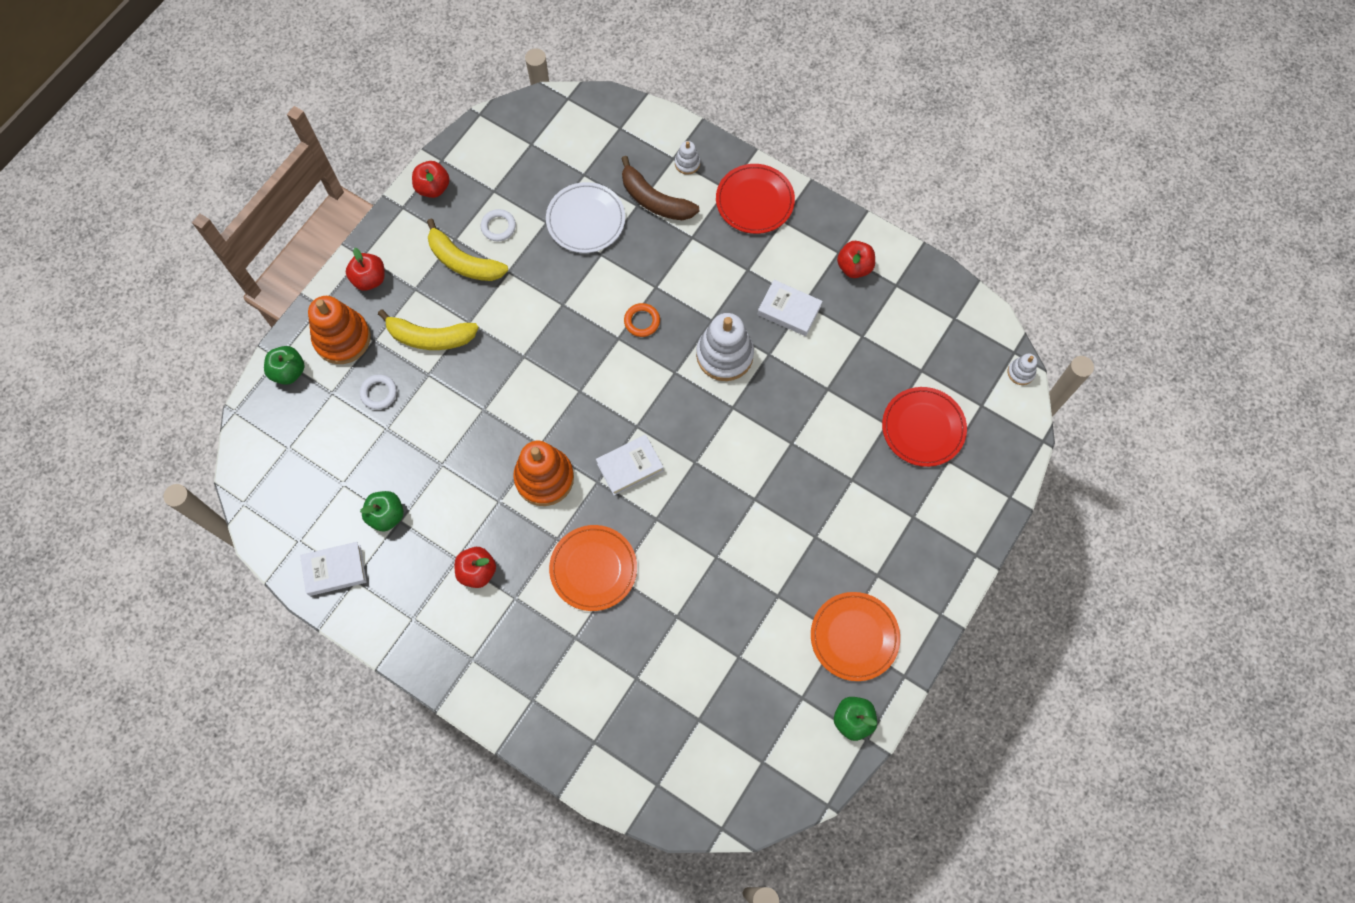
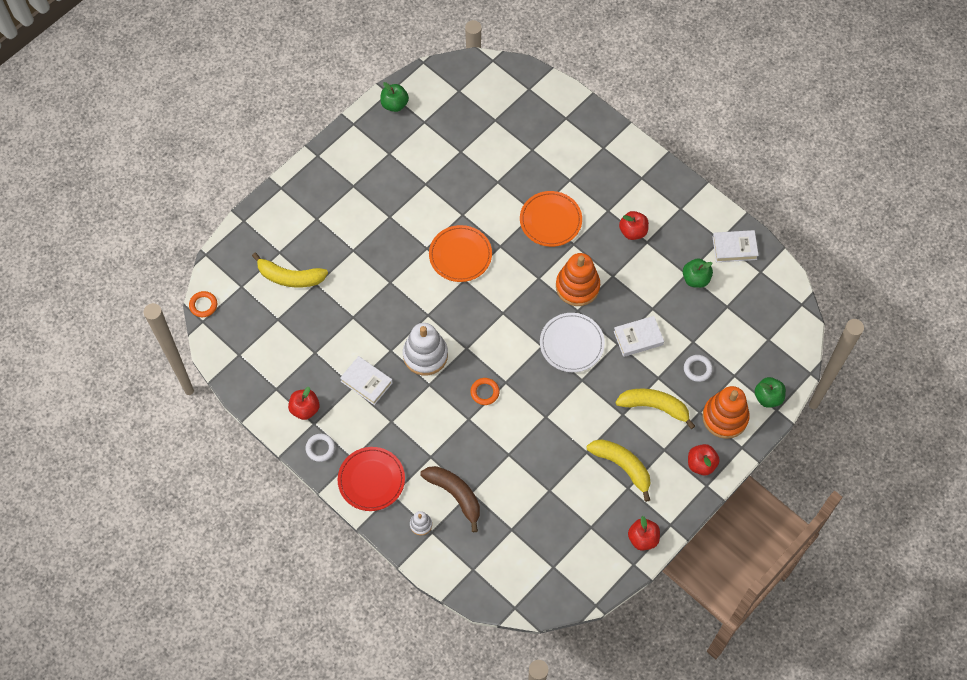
camera: 170 degrees left, 5 degrees down
white ring [481,209,516,241] -> white ring moved to [306,434,335,462]
white plate [546,182,625,253] -> white plate moved to [540,313,605,372]
white book [596,435,664,495] -> white book moved to [614,316,664,357]
orange plate [811,592,900,681] -> orange plate moved to [429,225,492,282]
red plate [882,387,967,467] -> yellow banana [252,253,328,288]
white stacking toy [1008,354,1037,385] -> orange ring [189,291,217,317]

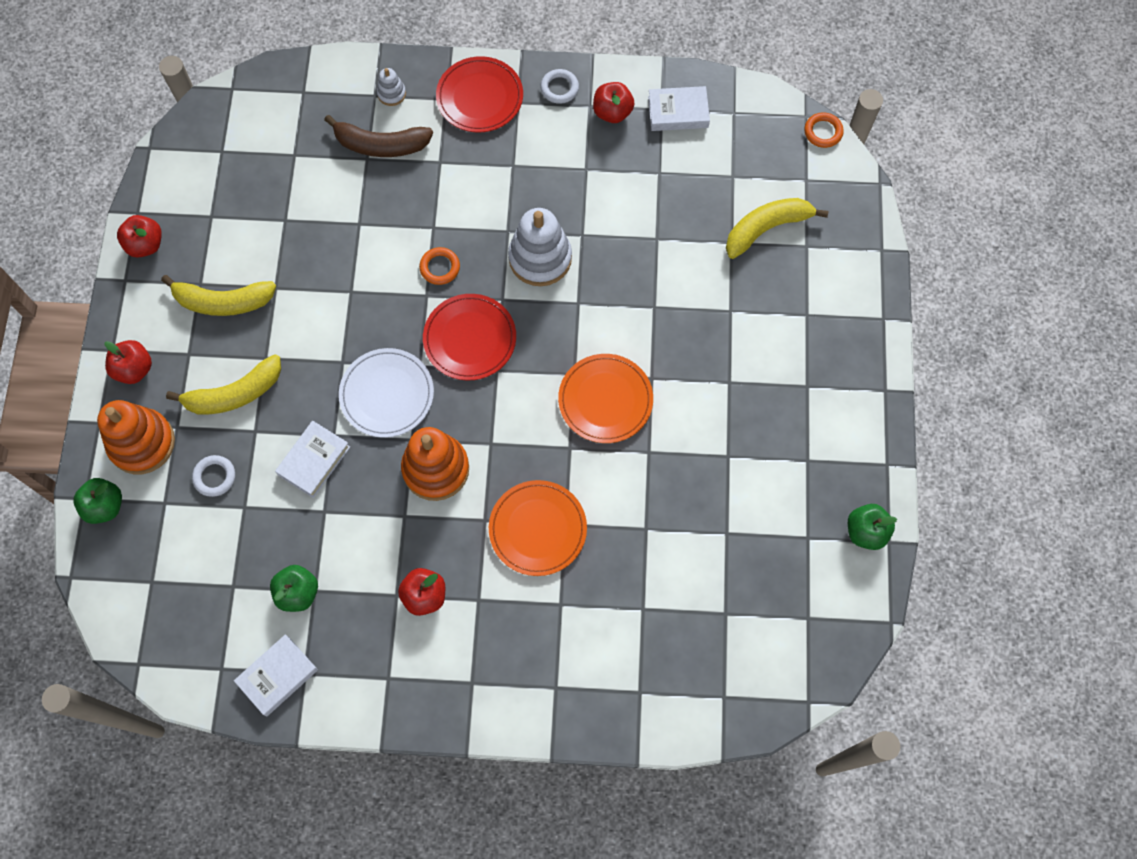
camera: 140 degrees right, 5 degrees up
white book [340,356,393,405] -> white book moved to [648,86,710,131]
none -> red plate [423,294,516,381]

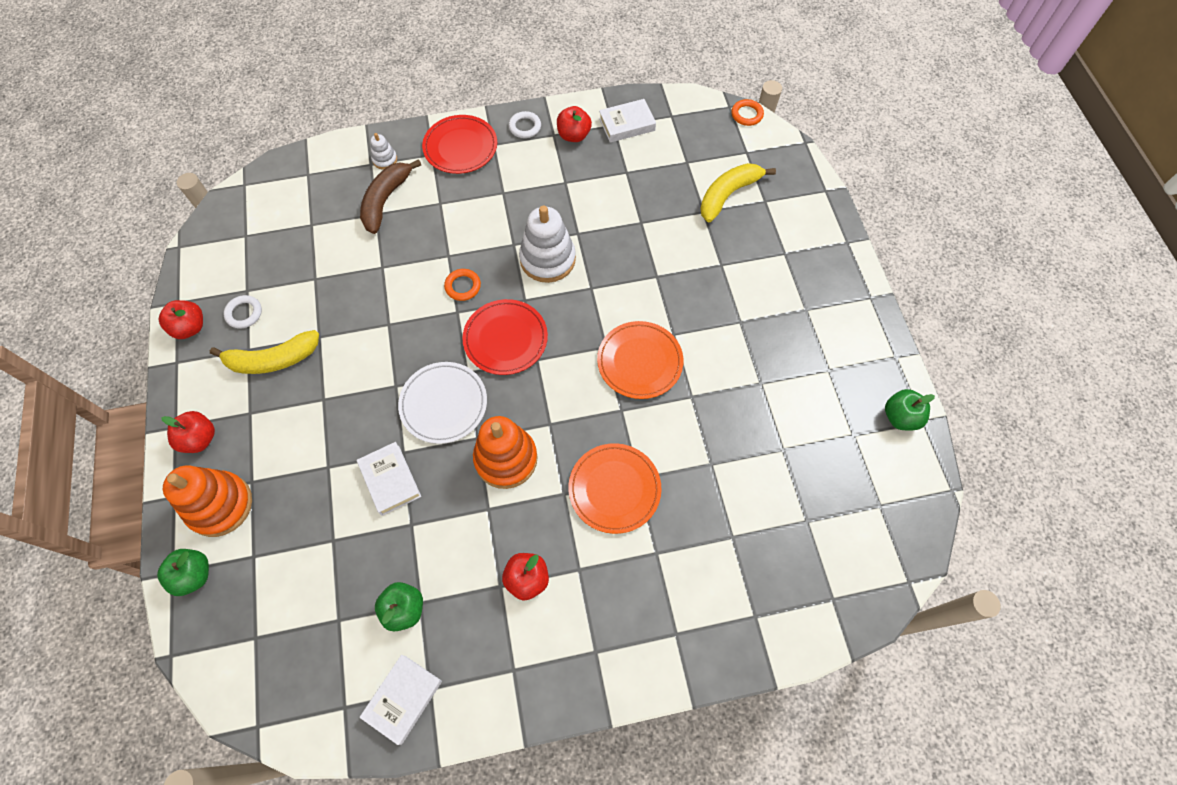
camera: 15 degrees left, 5 degrees down
yellow banana [166,354,281,414] -> none
white ring [192,455,235,497] -> white ring moved to [223,295,262,329]
white book [275,421,350,498] -> white book turned 45 degrees counterclockwise [357,442,421,516]
brown banana [324,115,433,157] -> brown banana turned 120 degrees clockwise [360,159,421,234]

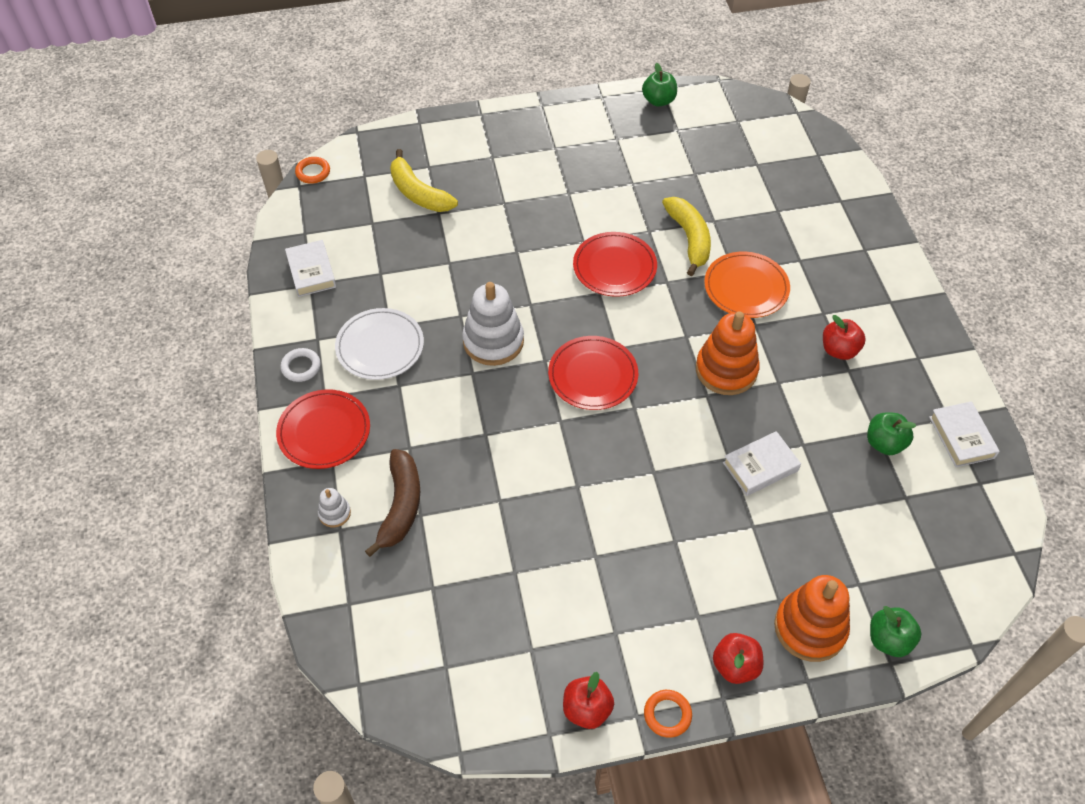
camera: 90 degrees left, 10 degrees down
yellow banana [210,330,319,374] -> yellow banana moved to [662,197,711,276]
white ring [223,295,262,329] -> none
white book [359,655,442,745] -> white book turned 45 degrees clockwise [929,401,1000,467]
brown banana [360,159,421,234] -> brown banana turned 105 degrees counterclockwise [365,449,420,557]
white plate [398,362,487,444] -> white plate moved to [335,308,424,380]
orange ring [444,269,481,301] -> orange ring moved to [644,690,692,738]
red apple [557,106,592,142] -> none
orange plate [597,321,684,399] -> red plate [573,232,657,297]

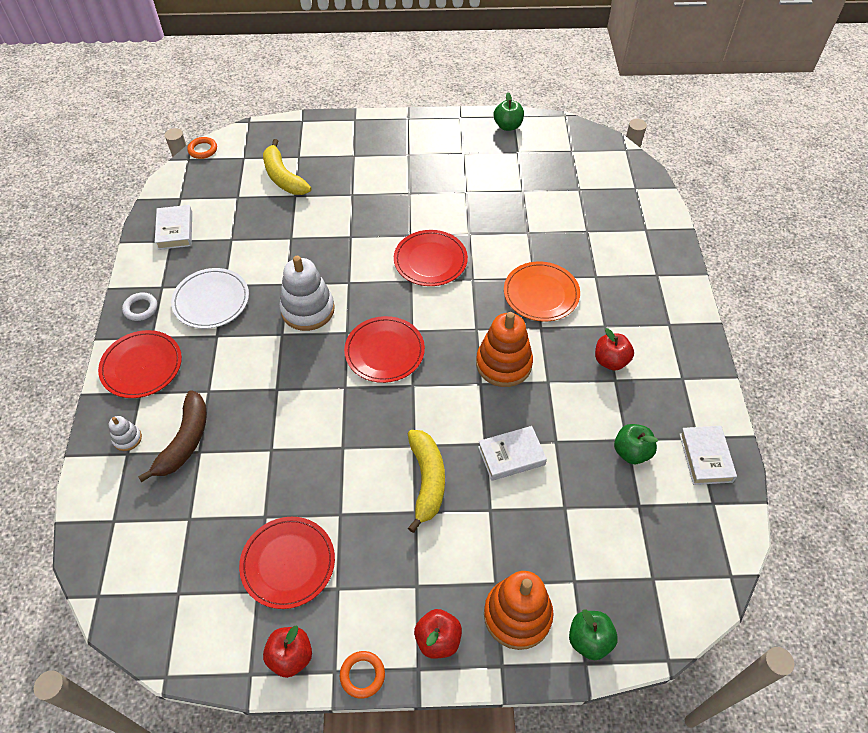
camera: 10 degrees right, 0 degrees up
yellow banana [662,197,711,276] -> yellow banana moved to [408,430,445,533]
none -> red plate [239,517,335,609]

